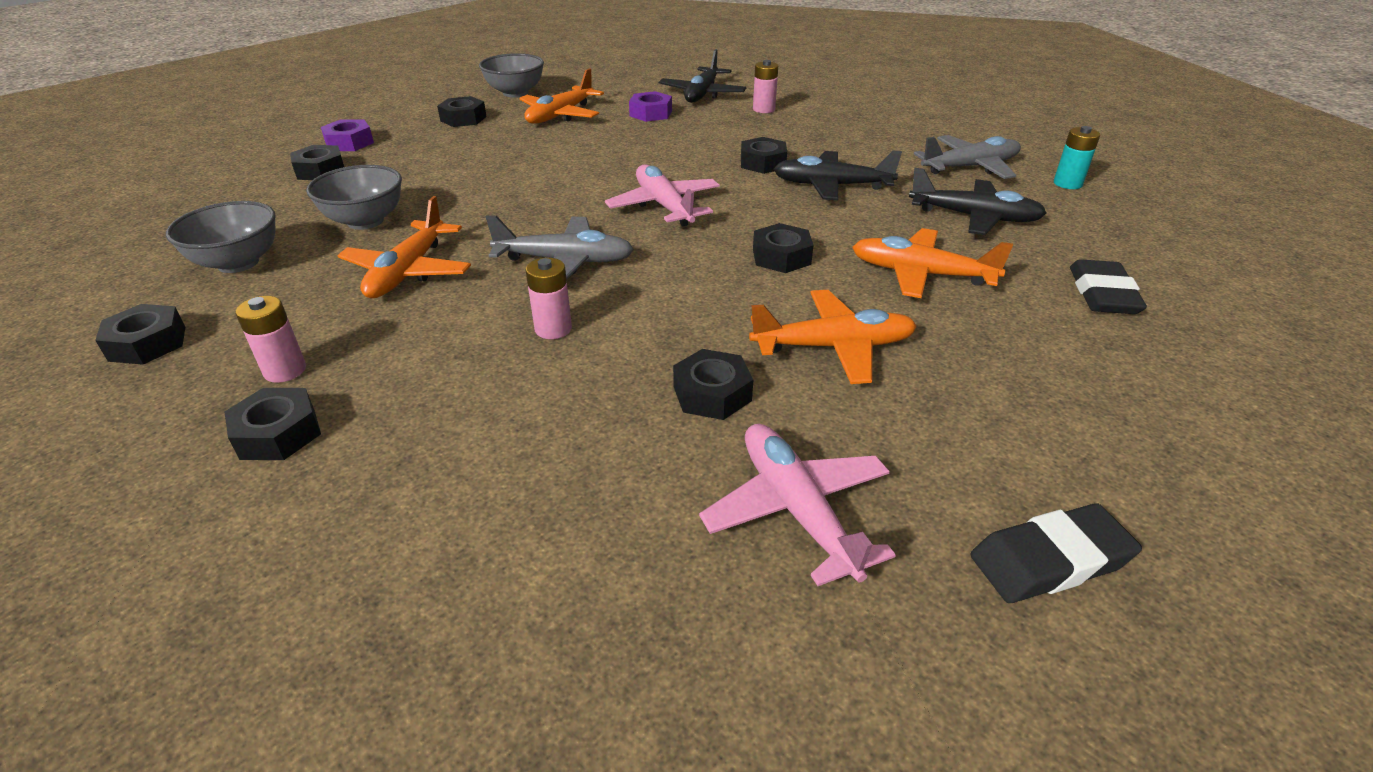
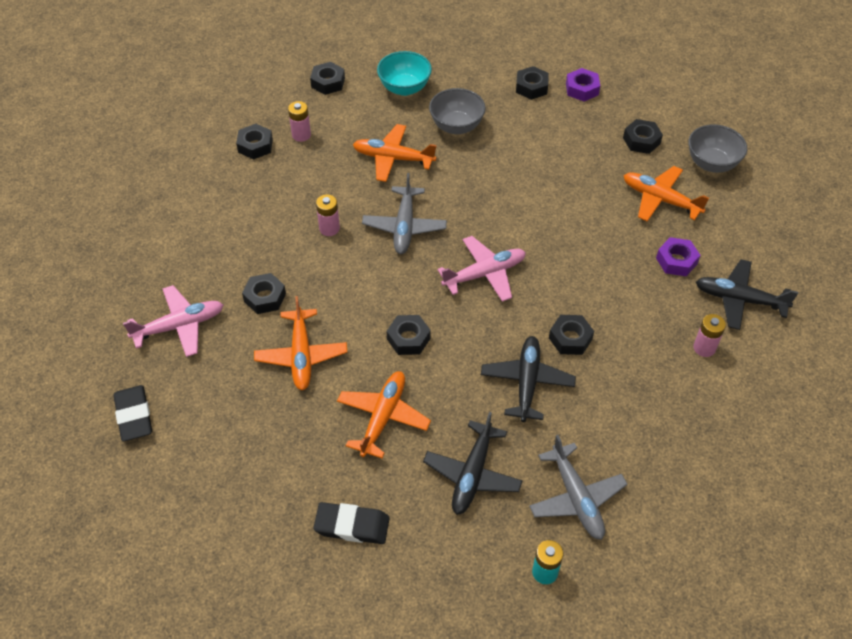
camera: 90 degrees right, 15 degrees up
grey bowl [166,201,276,273] -> turquoise bowl [377,51,432,96]

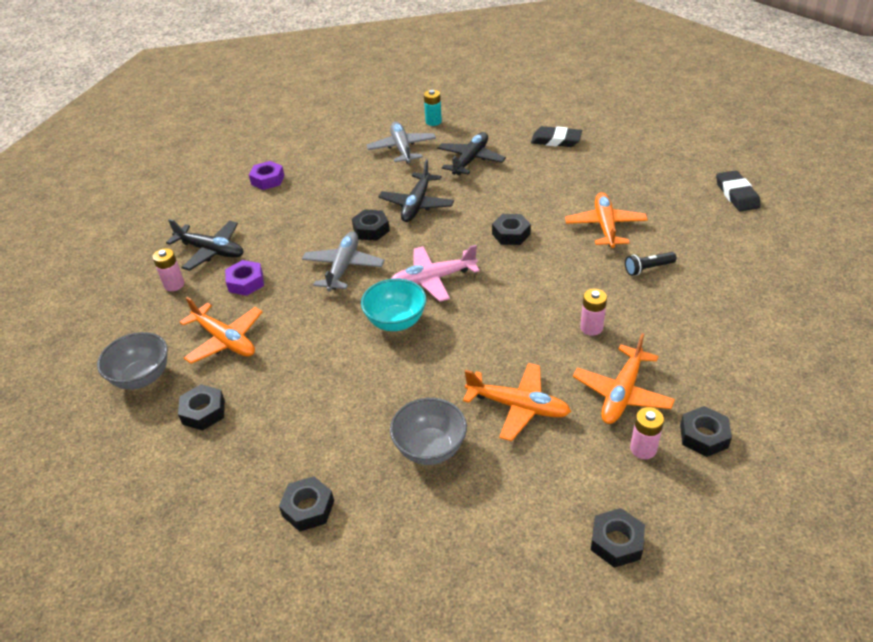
camera: 170 degrees left, 10 degrees down
pink plane [123,285,223,357] -> none
black nut [242,273,286,314] -> black flashlight [625,252,677,276]
orange plane [337,371,431,458] -> orange plane moved to [573,333,675,424]
grey plane [362,173,447,254] -> grey plane moved to [302,231,384,291]
turquoise bowl [377,51,432,96] -> turquoise bowl moved to [361,279,426,331]
purple nut [566,68,600,101] -> purple nut moved to [249,161,284,190]
pink battery [693,314,726,357] -> pink battery moved to [152,248,184,291]

